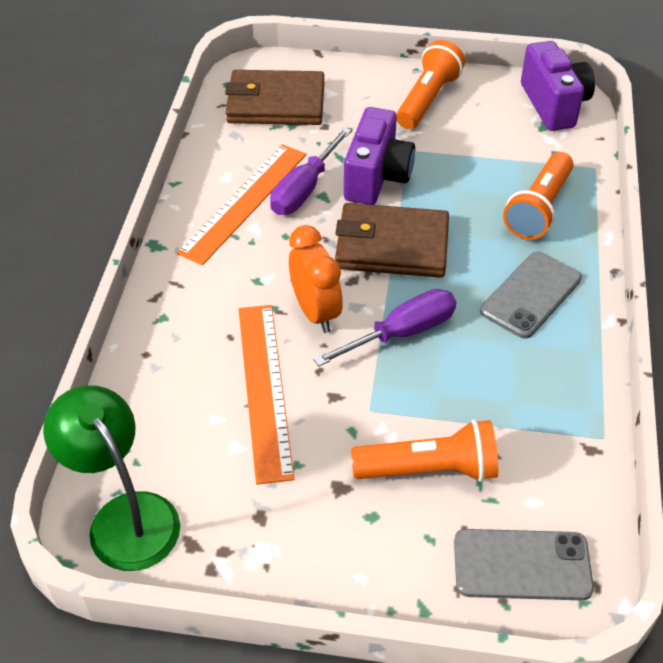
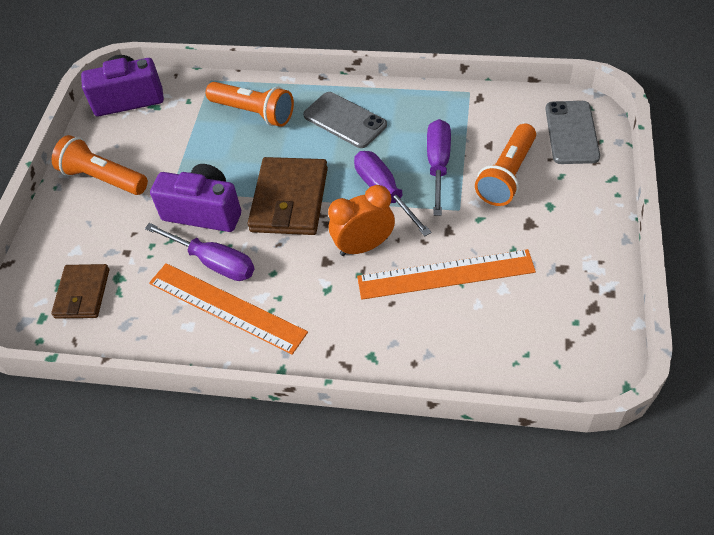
camera: 85 degrees left, 5 degrees up
green lamp [43,385,180,571] -> none
brown wallet [225,70,324,125] -> brown wallet [51,264,109,319], size x0.63
orange flashlight [351,419,498,482] -> orange flashlight turned 150 degrees counterclockwise [475,124,536,206]
none -> purple screwdriver [427,119,451,216]

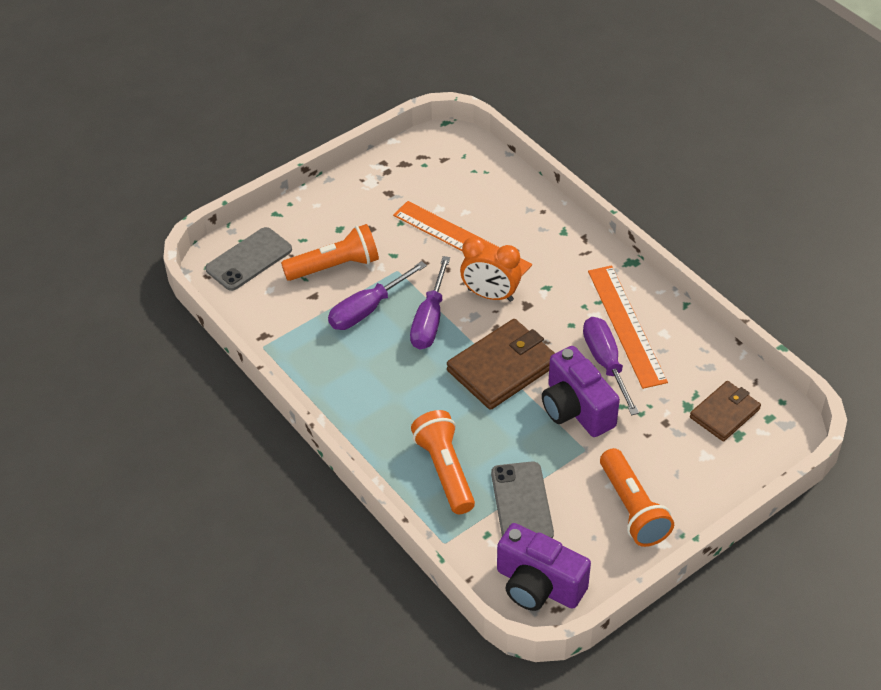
camera: 140 degrees left, 5 degrees down
grey phone [303,92,387,148] -> grey phone moved to [491,461,554,538]

